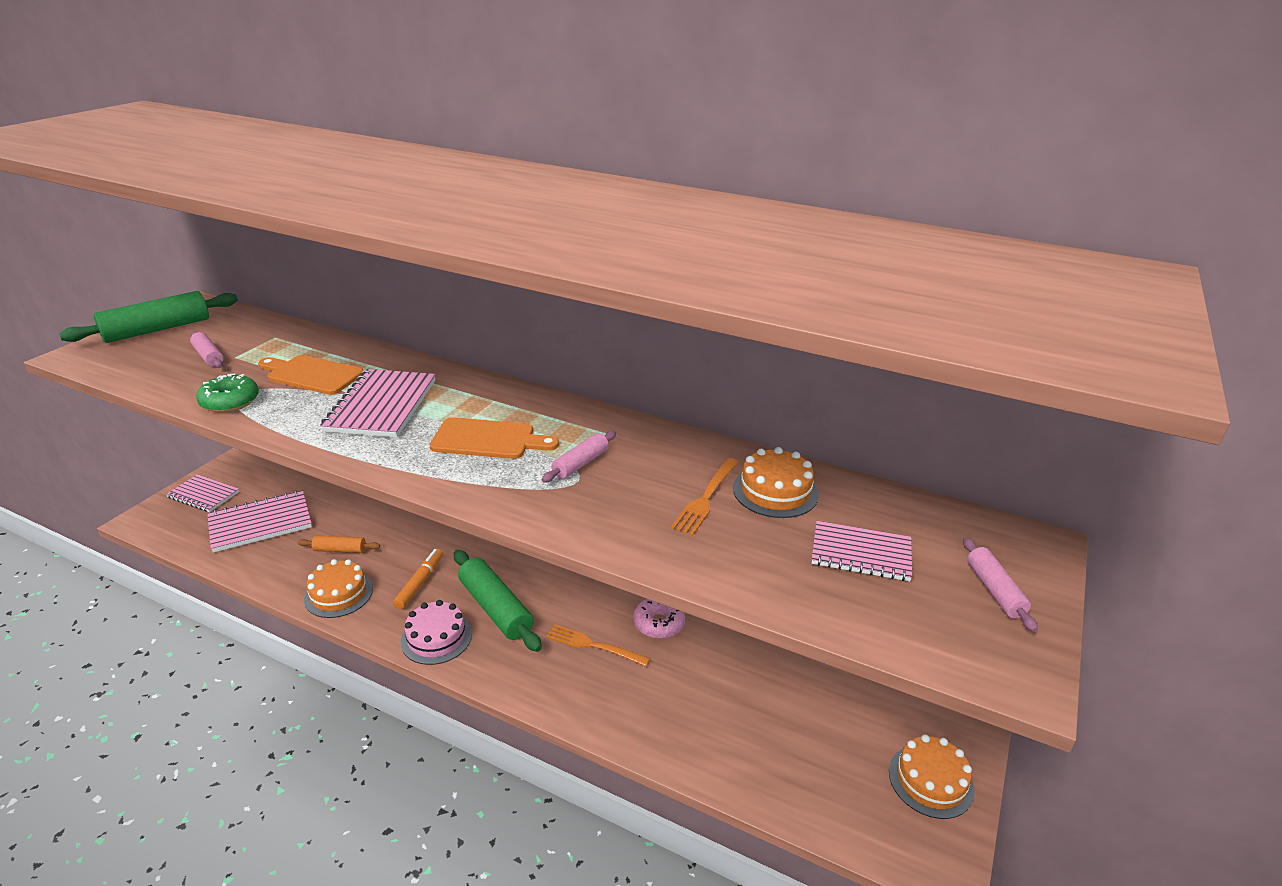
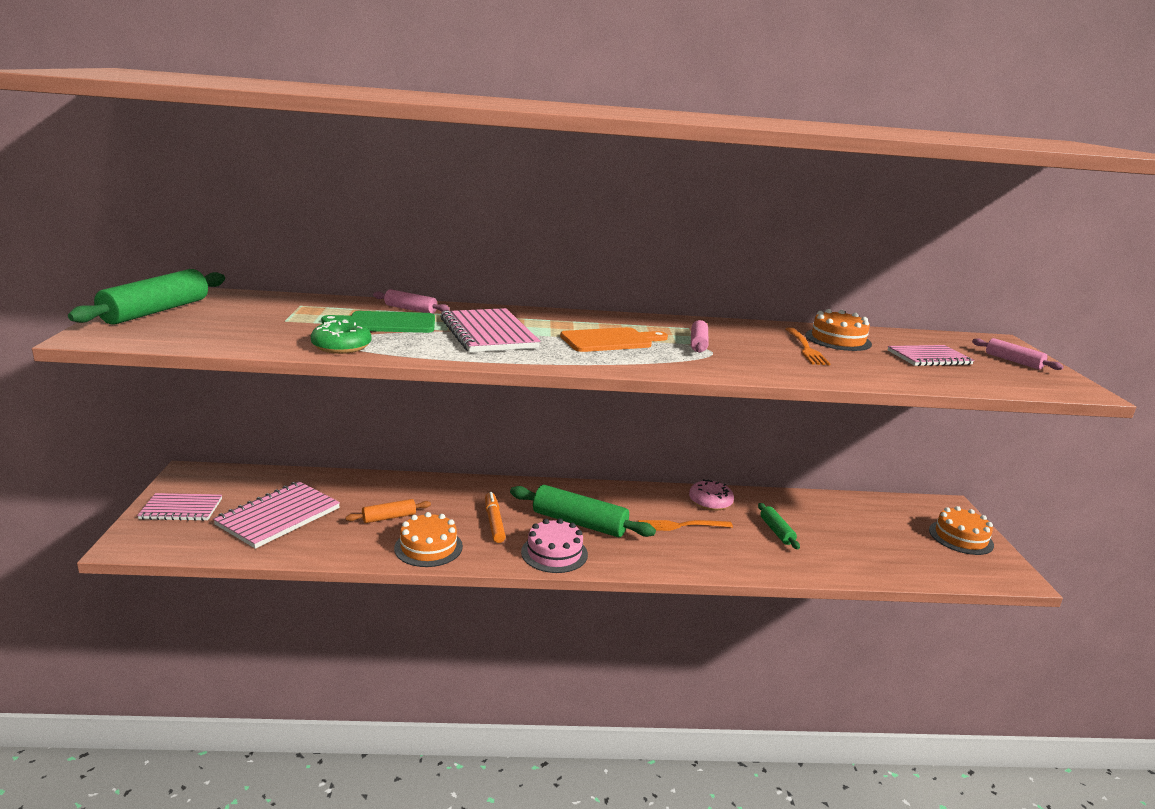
camera: 30 degrees left, 10 degrees down
pink rolling pin [190,331,223,368] -> pink rolling pin moved to [373,289,450,314]
orange cutting board [258,355,364,395] -> green cutting board [321,311,435,333]
none -> green rolling pin [758,503,800,549]

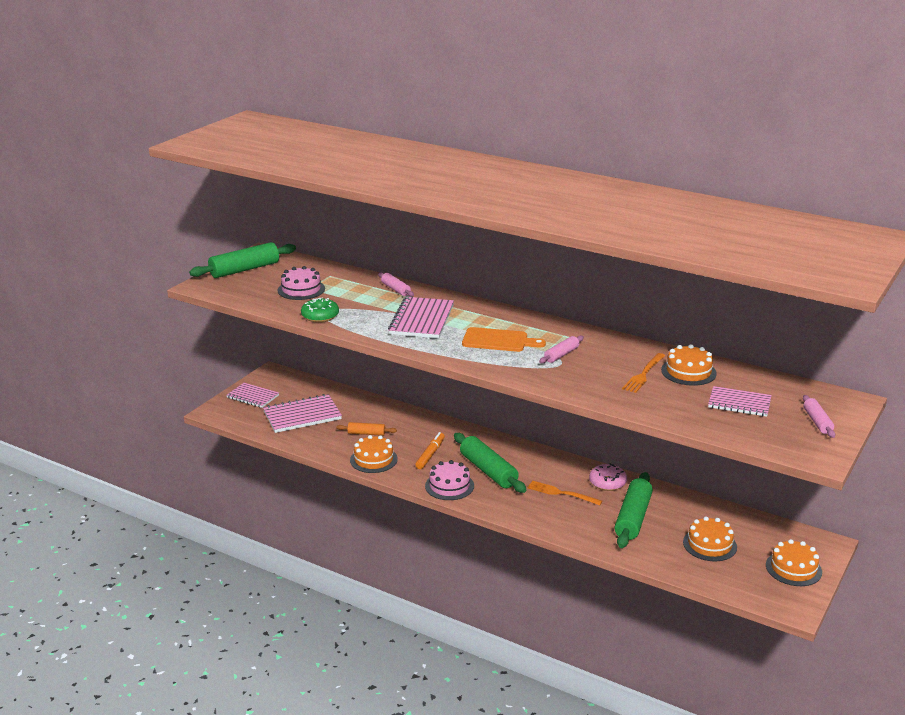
camera: 35 degrees right, 5 degrees up
green cutting board [321,311,435,333] -> none
green rolling pin [758,503,800,549] -> green rolling pin [615,472,653,548], size x1.88
none -> pink cake [278,266,325,300]
none -> orange cake [683,516,737,561]

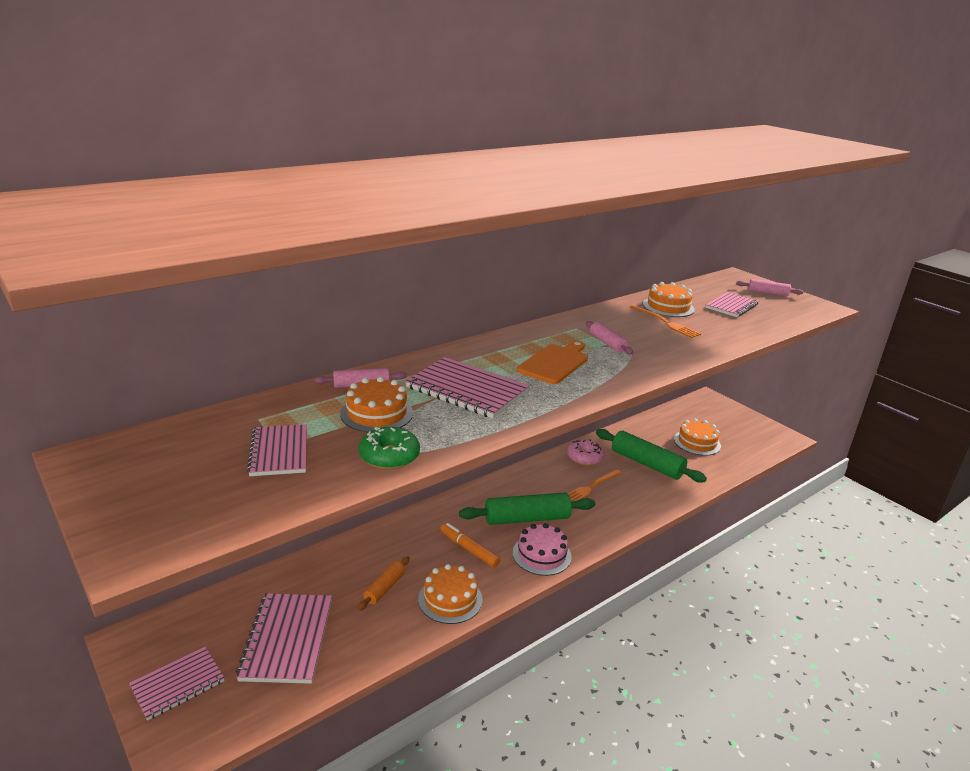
camera: 70 degrees left, 0 degrees up
green rolling pin [189,242,296,278] -> none
pink cake [278,266,325,300] -> pink notebook [247,424,307,476]
orange cake [766,539,822,586] -> orange cake moved to [340,377,413,432]

